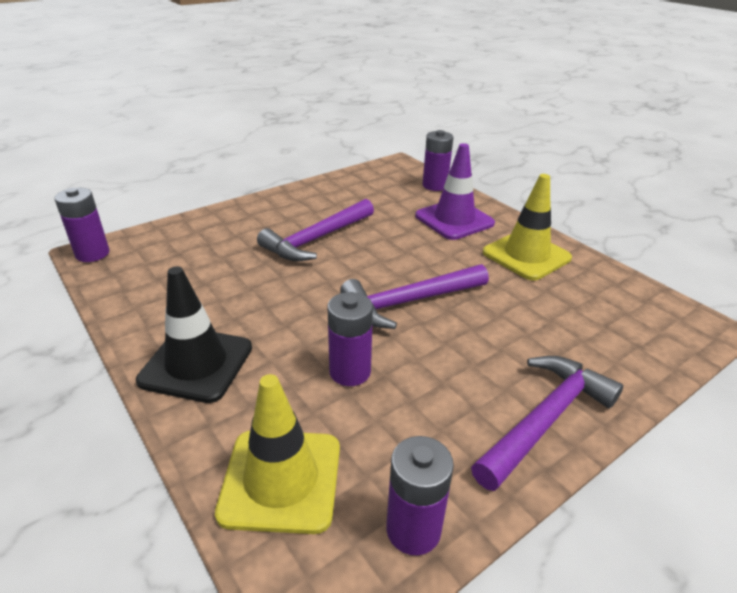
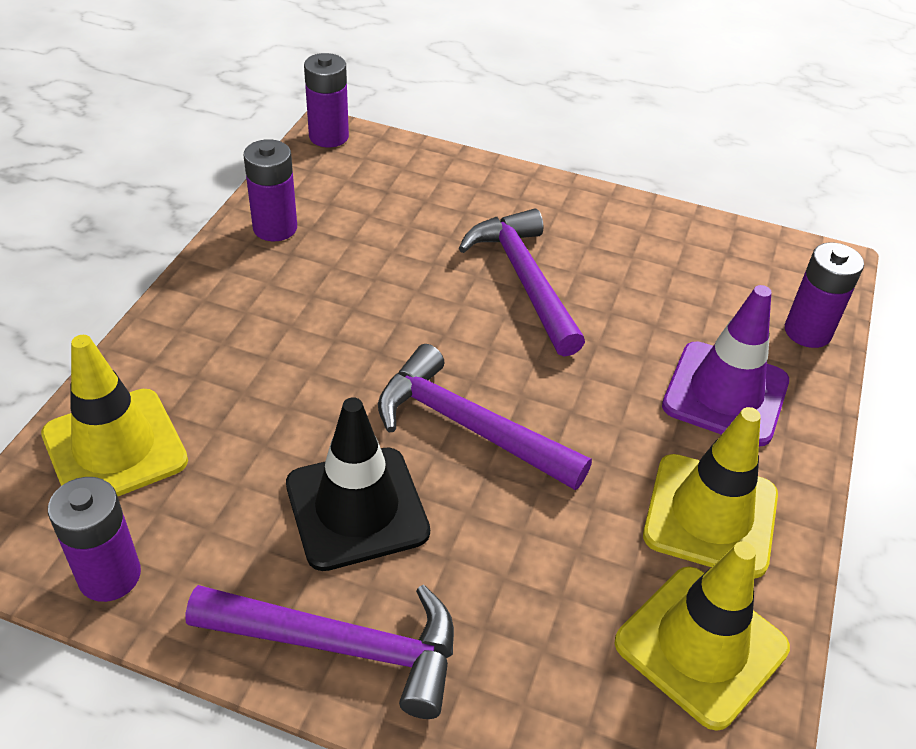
camera: 55 degrees right, 10 degrees up
black traffic cone [136,266,252,403] -> black traffic cone moved to [286,397,430,571]
purple hammer [257,199,374,261] -> purple hammer turned 60 degrees clockwise [459,209,585,357]
purple battery [327,292,373,386] -> purple battery moved to [244,139,297,241]
none -> yellow traffic cone [614,541,790,731]

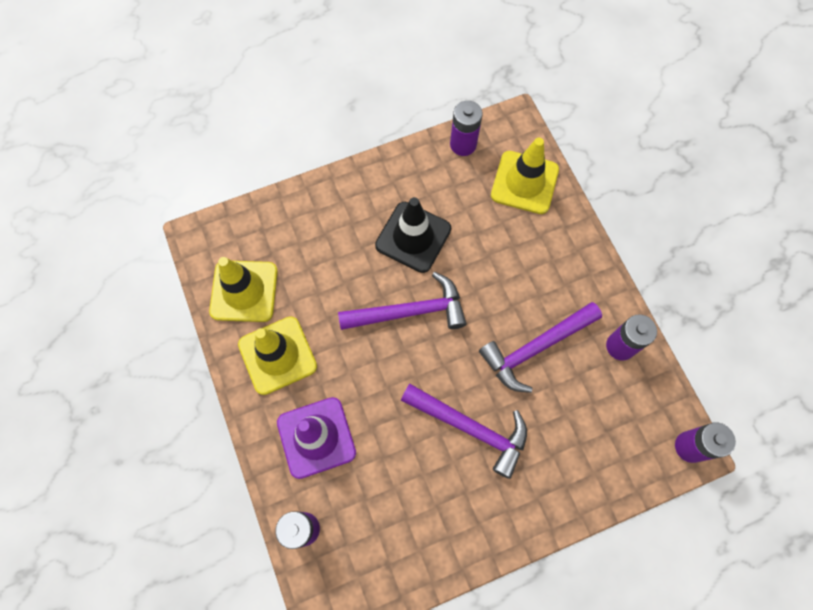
camera: 140 degrees right, 25 degrees up
purple hammer [185,585,454,719] -> purple hammer moved to [479,302,602,393]

